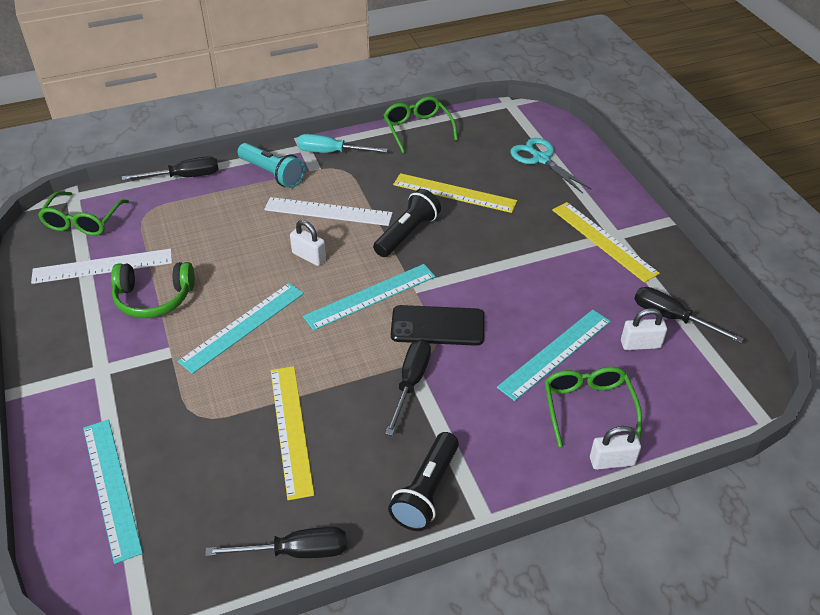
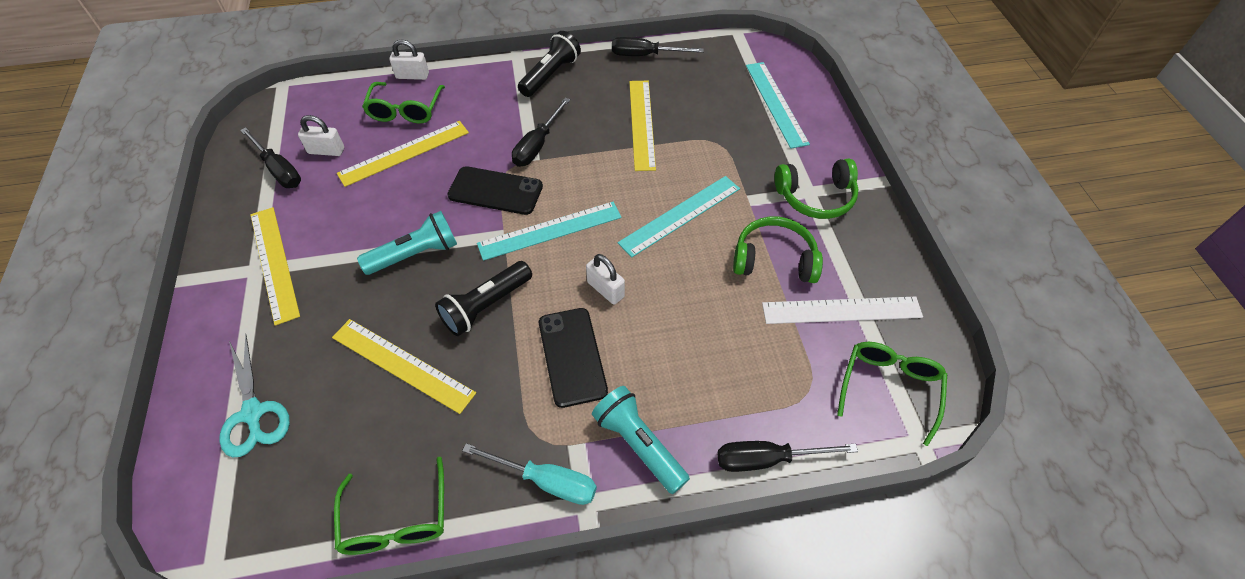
camera: 170 degrees left, 10 degrees up
white ruler [264,197,393,226] -> black phone [539,308,608,408]
turquoise ruler [497,310,611,401] -> yellow ruler [337,121,469,187]
none -> turquoise flashlight [357,211,457,275]
none -> green headphones [775,159,858,219]

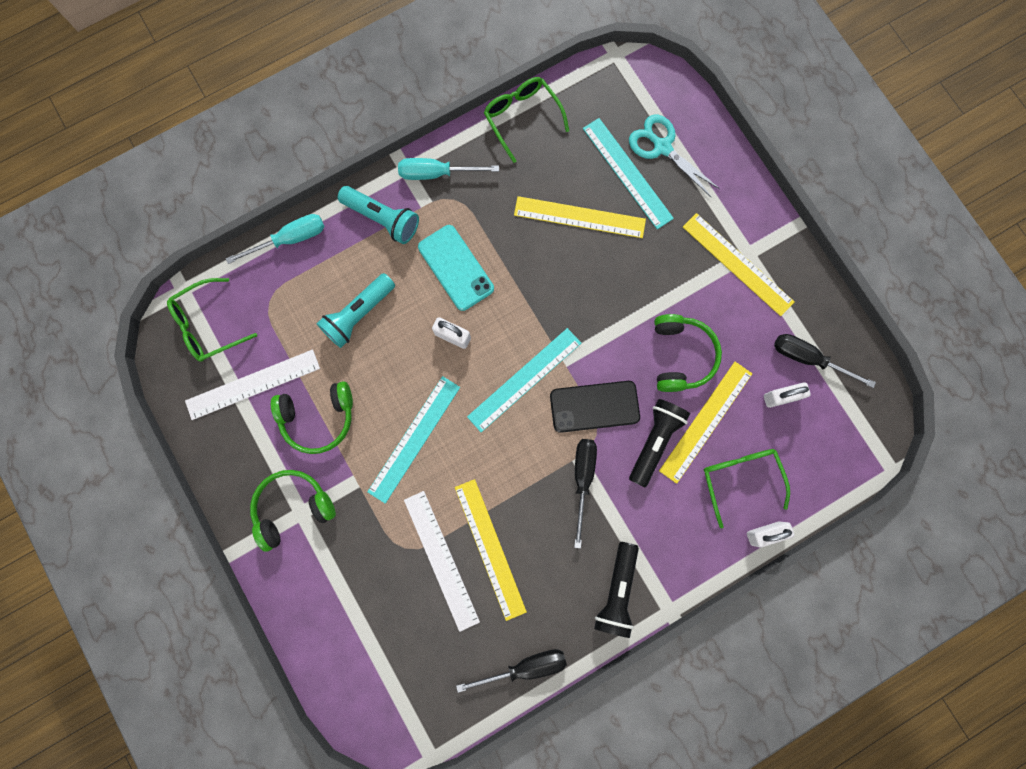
camera: 160 degrees right, 25 degrees up
turquoise flashlight [357,211,457,275] -> turquoise flashlight moved to [316,273,395,348]
black flashlight [435,261,532,336] -> black flashlight moved to [629,399,690,487]
black phone [539,308,608,408] -> turquoise phone [418,225,494,311]
black screwdriver [718,441,858,472] -> turquoise screwdriver [226,214,324,264]
turquoise ruler [746,62,810,149] -> turquoise ruler moved to [583,118,674,229]
green glasses [837,342,947,446] -> green glasses turned 60 degrees clockwise [167,278,257,361]
none -> white ruler [404,491,480,632]
none -> green headphones [654,314,722,392]

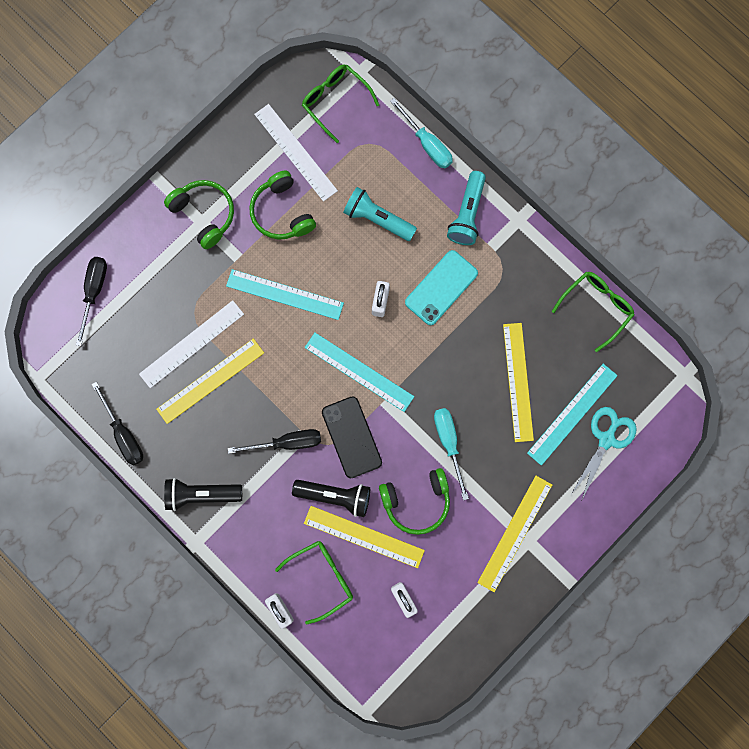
camera: 75 degrees right, 0 degrees up
turquoise screwdriver [398,158,499,180] -> turquoise screwdriver moved to [434,408,469,500]
black screwdriver [774,334,876,388] -> black screwdriver moved to [76,257,107,346]

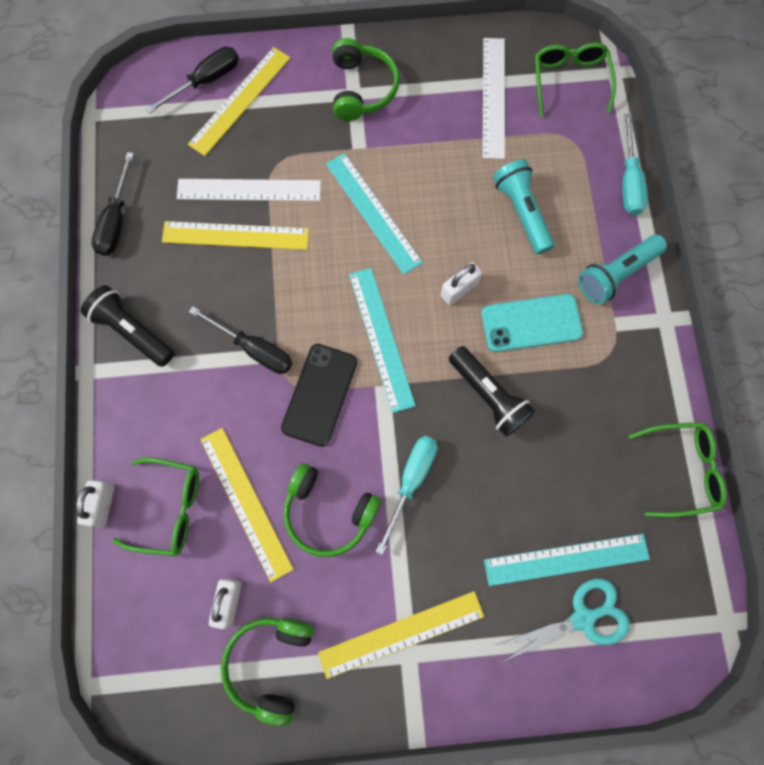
camera: 40 degrees right, 5 degrees down
green headphones [249,170,316,240] -> green headphones moved to [221,618,314,726]
black flashlight [292,480,370,517] -> black flashlight moved to [449,346,535,437]
yellow ruler [503,323,534,442] -> yellow ruler moved to [188,47,290,156]

